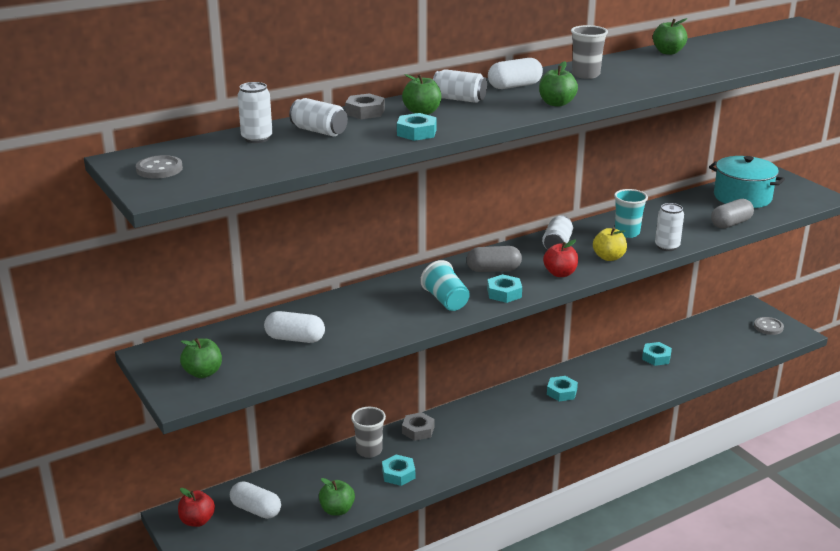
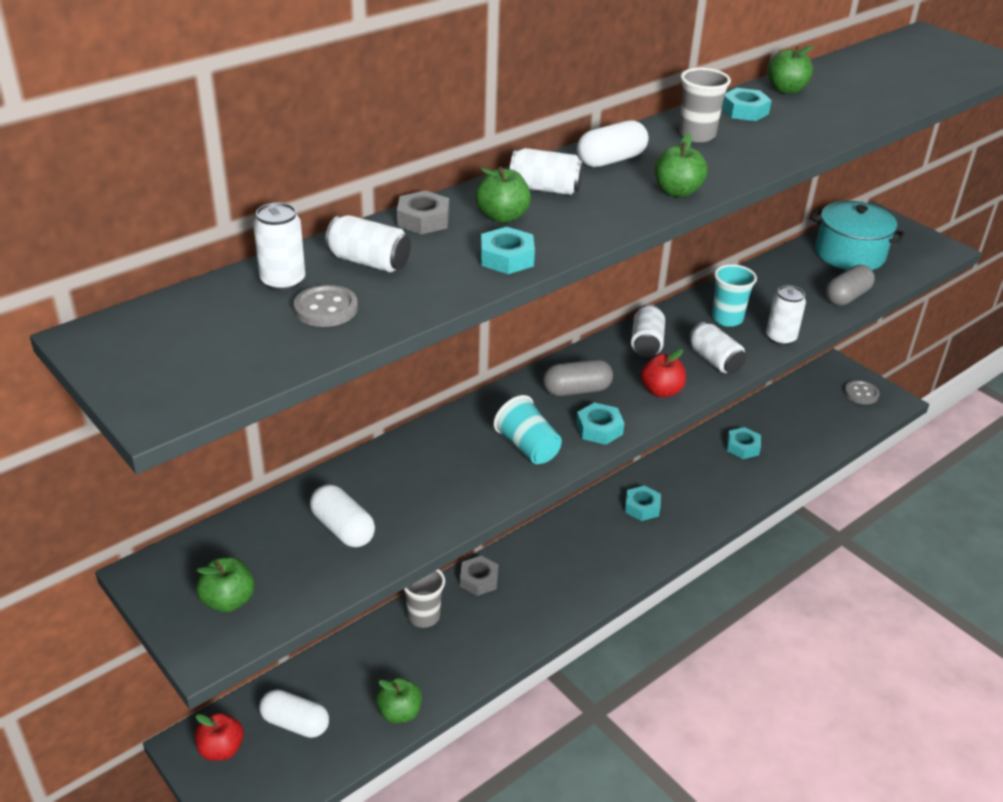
camera: 10 degrees left, 10 degrees up
grey button [136,155,183,179] -> grey button moved to [294,285,358,327]
white capsule [264,311,325,343] -> white capsule turned 45 degrees clockwise [310,484,375,547]
turquoise nut [382,454,415,486] -> turquoise nut moved to [722,88,772,121]
yellow apple [593,227,627,261] -> white can [689,322,746,373]

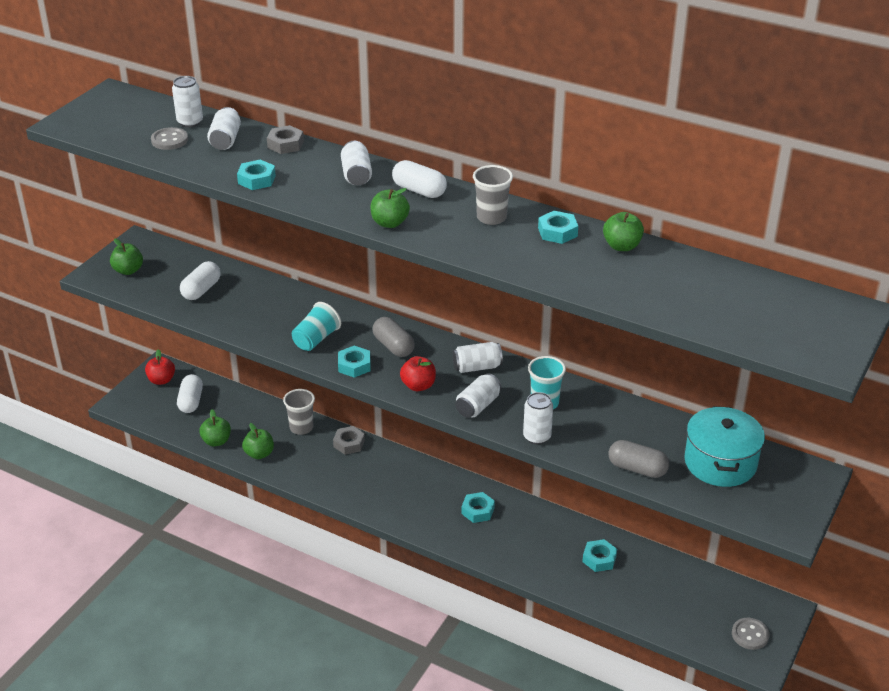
camera: 70 degrees right, 0 degrees up
green apple [476,167,531,223] -> green apple moved to [242,423,274,459]

